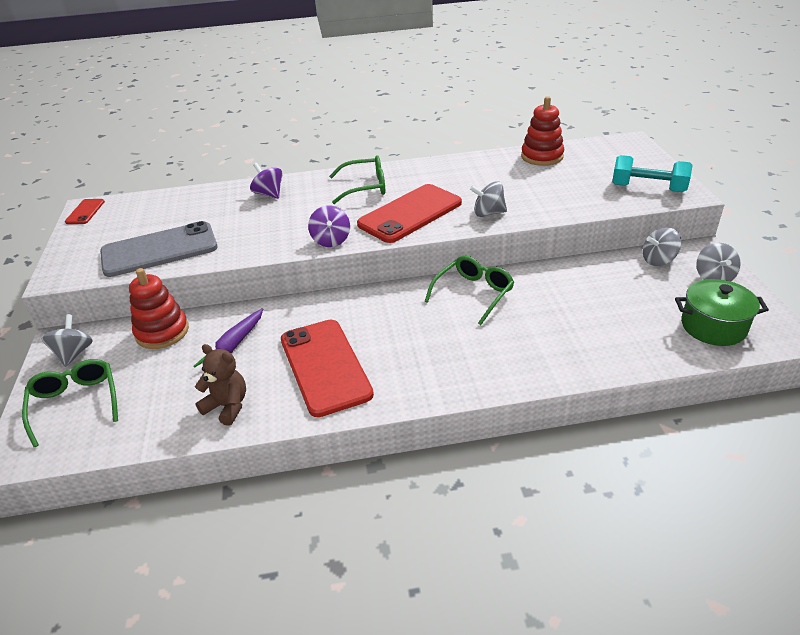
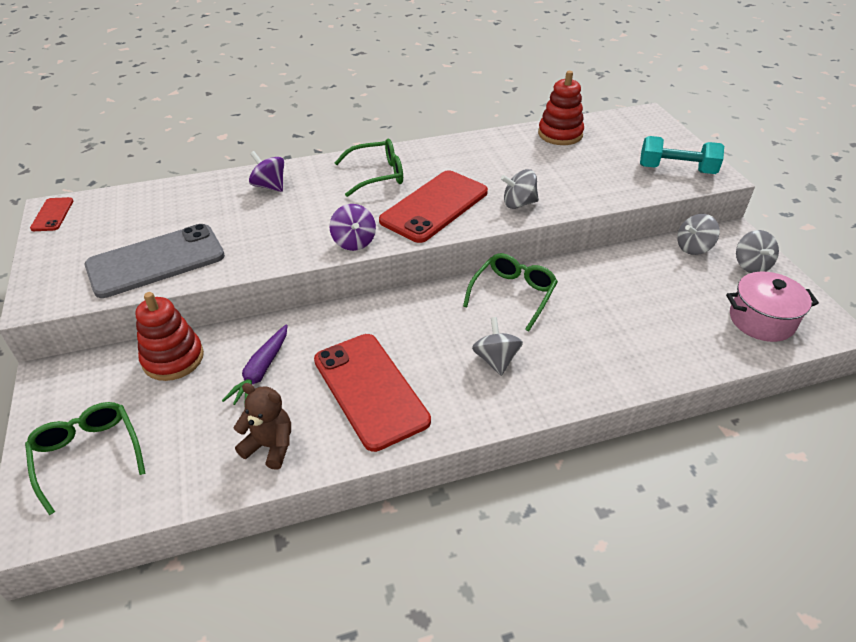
camera: 10 degrees left, 5 degrees up
grey spinning top [42,314,93,367] -> grey spinning top moved to [472,317,523,376]
green pot [675,279,769,346] -> pink pot [726,272,819,342]

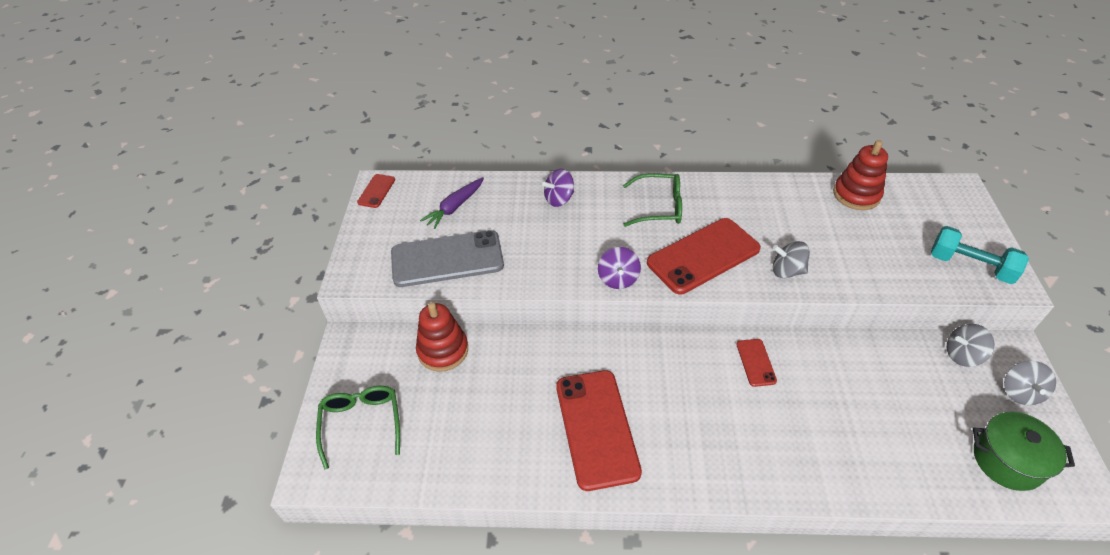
camera: 20 degrees right, 5 degrees up
purple carrot [222,324,288,407] -> purple carrot moved to [420,177,484,229]
brown teddy bear [234,383,291,470] -> none
purple spinning top [249,151,284,192] -> purple spinning top turned 90 degrees counterclockwise [542,169,574,207]
green glasses [463,253,558,331] -> red phone [736,339,777,387]
grey spinning top [472,317,523,376] -> none
pink pot [726,272,819,342] -> green pot [973,412,1075,491]

